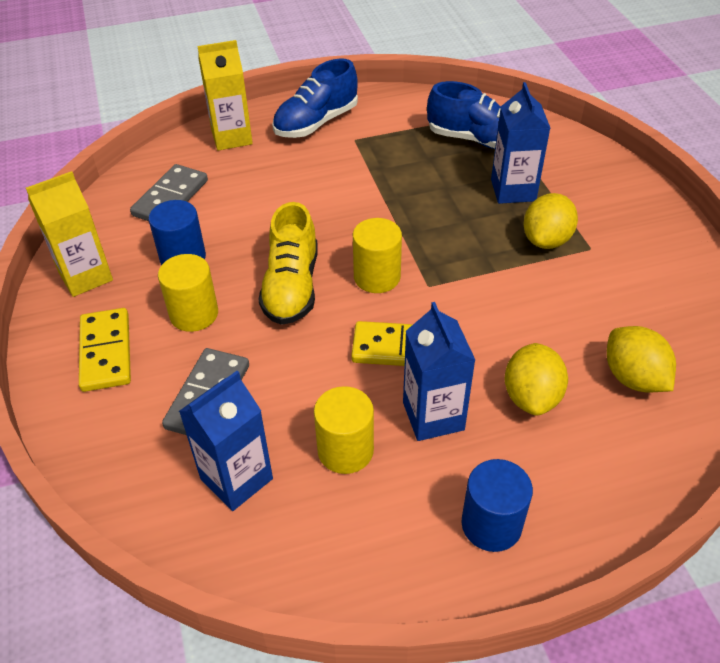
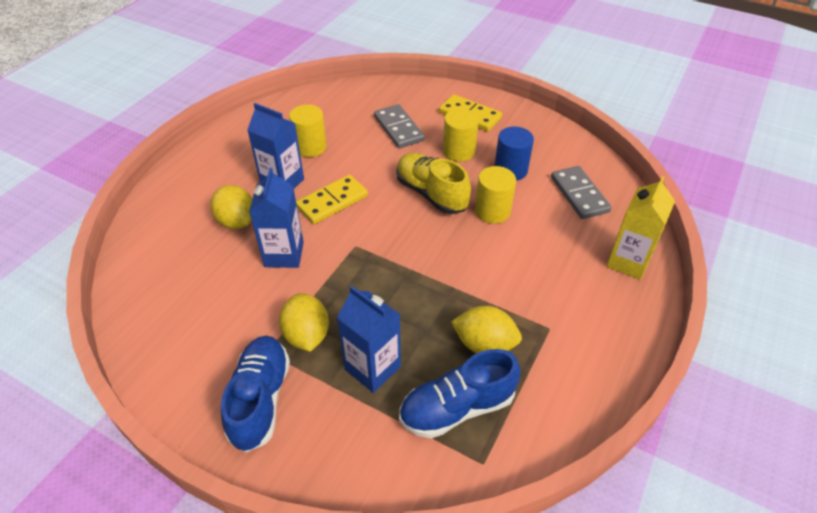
camera: 135 degrees right, 0 degrees up
yellow carton [26,171,113,297] -> none
blue carton [179,371,273,511] -> blue carton moved to [249,168,304,268]
blue shoe [272,58,358,138] -> blue shoe moved to [221,336,290,452]
yellow cylinder [353,218,402,293] -> yellow cylinder moved to [475,166,516,224]
blue cylinder [461,459,533,552] -> none
yellow lemon [607,326,676,392] -> yellow lemon moved to [451,306,522,353]

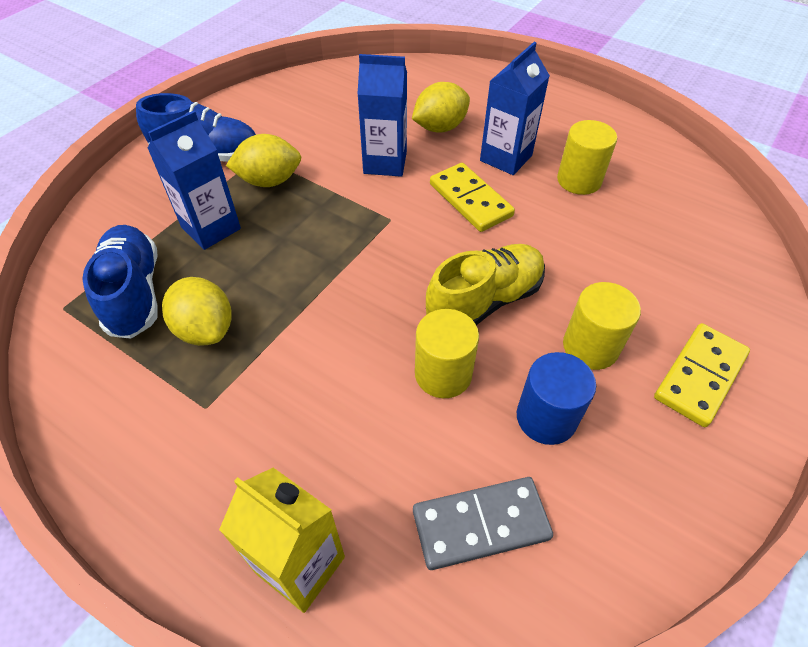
camera: 95 degrees right, 5 degrees up
grey domino [374,104,425,148] -> none
yellow lemon [451,306,522,353] -> yellow lemon turned 60 degrees counterclockwise [162,277,232,345]

